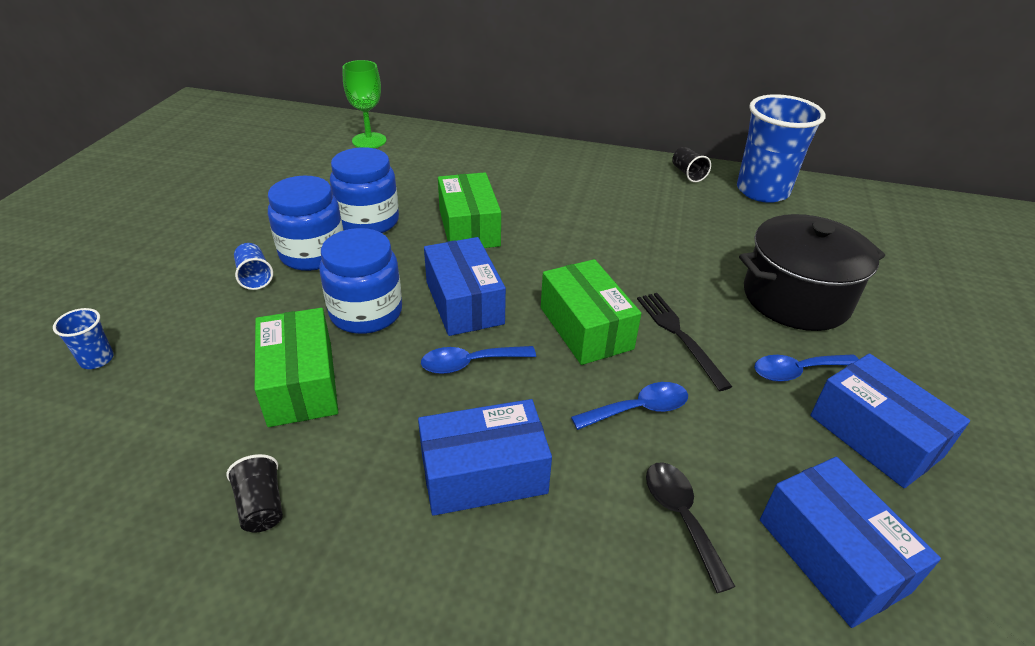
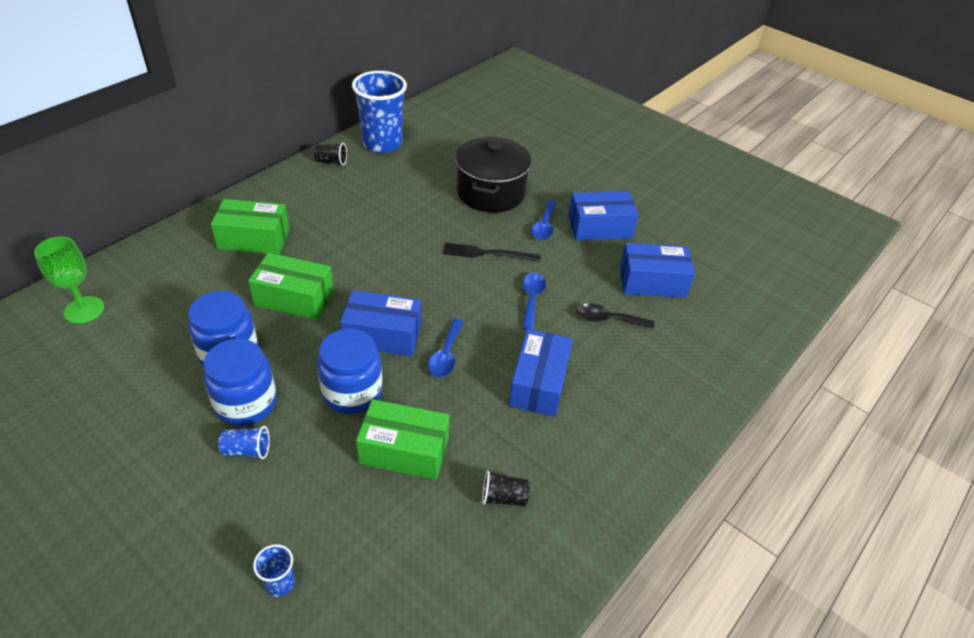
camera: 65 degrees left, 5 degrees up
green box [541,259,642,365] -> green box moved to [211,199,290,254]

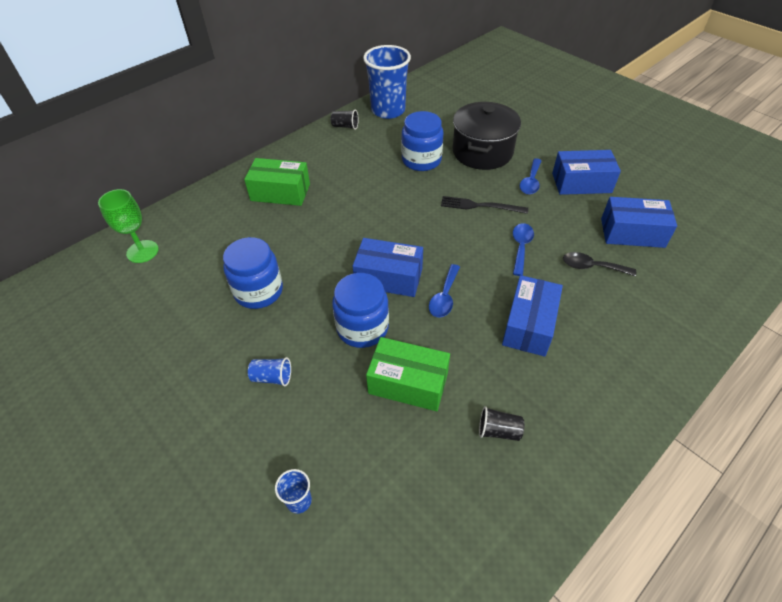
camera: 10 degrees right, 5 degrees up
blue jar [203,339,277,426] -> blue jar moved to [401,111,444,171]
green box [248,253,334,320] -> none

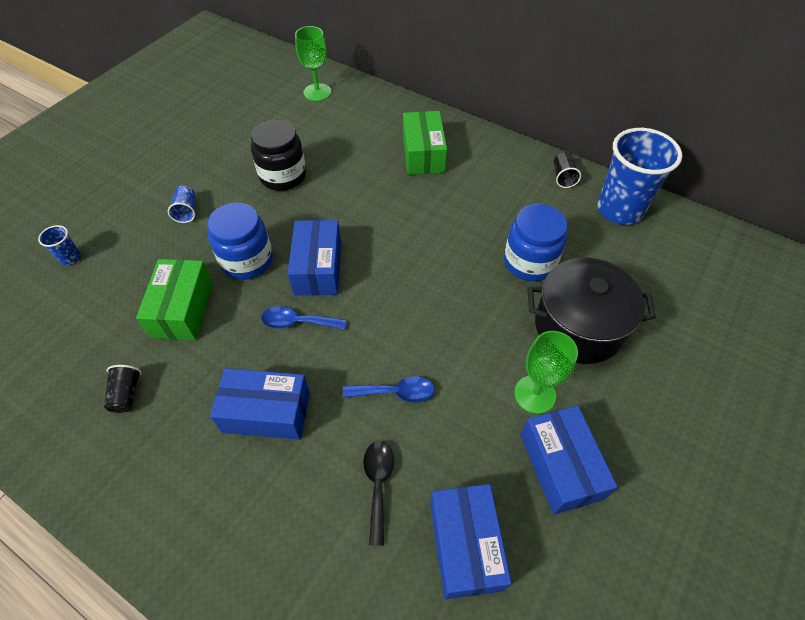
camera: 75 degrees right, 5 degrees up
blue jar [223,237,283,309] -> black jar [251,119,306,191]
black fork [441,196,528,214] -> none
blue spoon [520,158,542,195] -> green goblet [514,331,578,414]

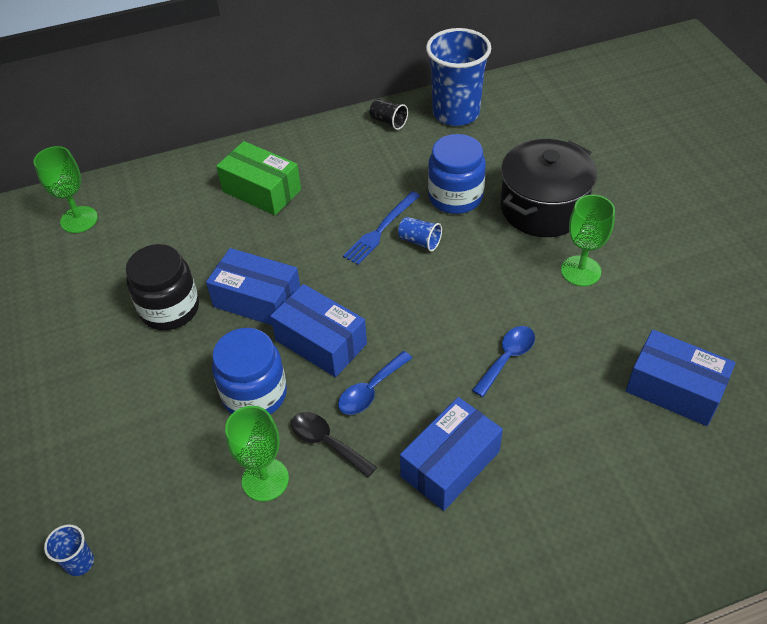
camera: 50 degrees left, 5 degrees down
black cup [104,365,141,413] -> none
green box [136,259,213,340] -> green goblet [225,406,289,501]
blue cup [168,186,195,223] -> blue cup moved to [398,217,442,251]
black spoon [363,441,394,545] -> black spoon moved to [291,412,377,477]
blue box [520,406,617,515] -> blue box moved to [206,248,300,325]
none -> blue fork [343,191,420,265]

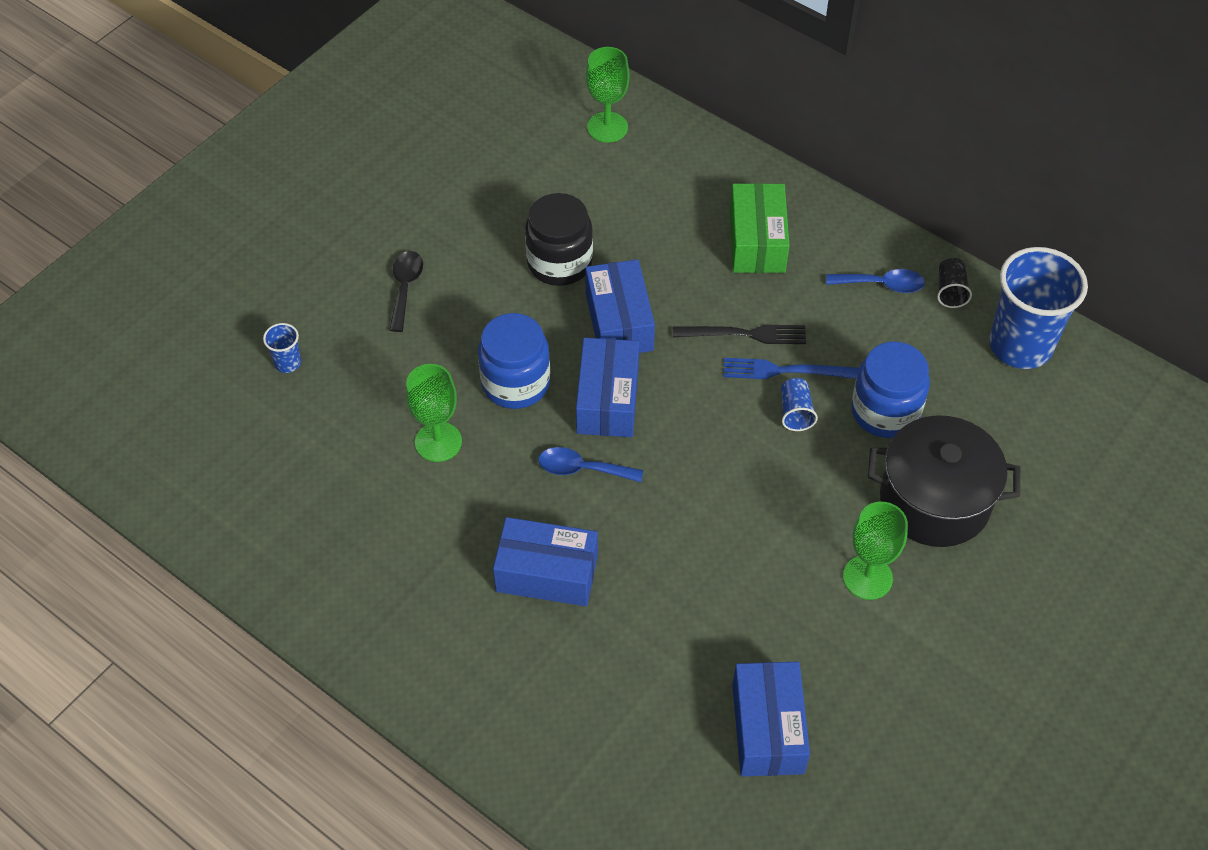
camera: 55 degrees right, 5 degrees up
black spoon [291,412,377,477] -> black spoon moved to [389,251,423,332]
blue spoon [472,326,535,397] -> blue spoon moved to [826,269,925,293]
none -> black fork [673,325,806,344]

